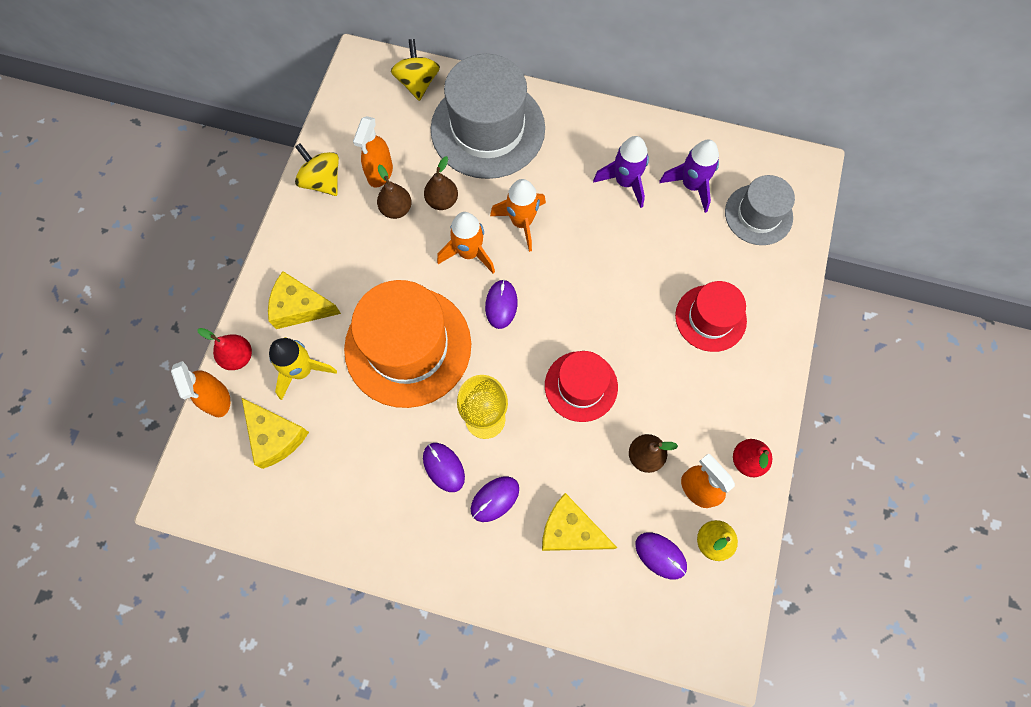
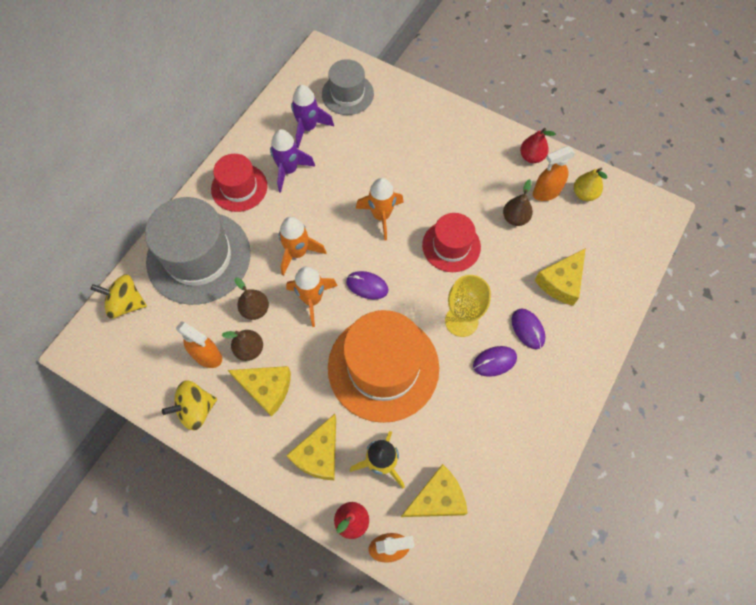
camera: 75 degrees left, 5 degrees down
purple mouse [635,532,687,579] -> none
red hat [675,281,747,352] -> red hat moved to [211,154,267,212]
none -> yellow cheese [228,366,291,417]
none -> orange rocket [356,178,404,241]

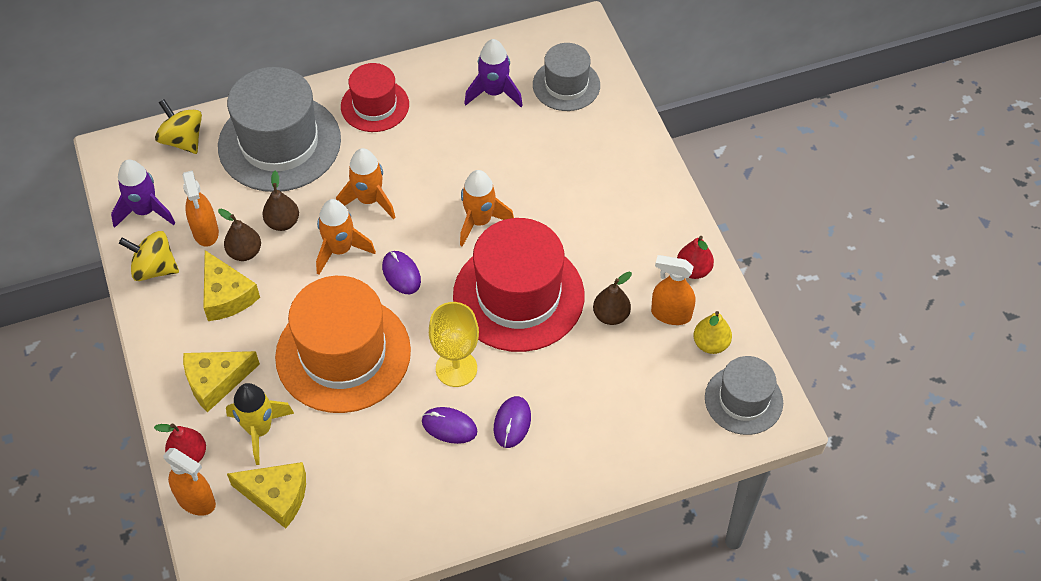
camera: 40 degrees right, 10 degrees down
purple rocket [270,129,315,193] -> purple rocket moved to [111,159,175,228]
red hat [422,213,481,272] -> red hat [453,218,584,352], size x1.76
yellow cheese [534,248,586,306] -> none
none -> grey hat [705,356,783,435]

